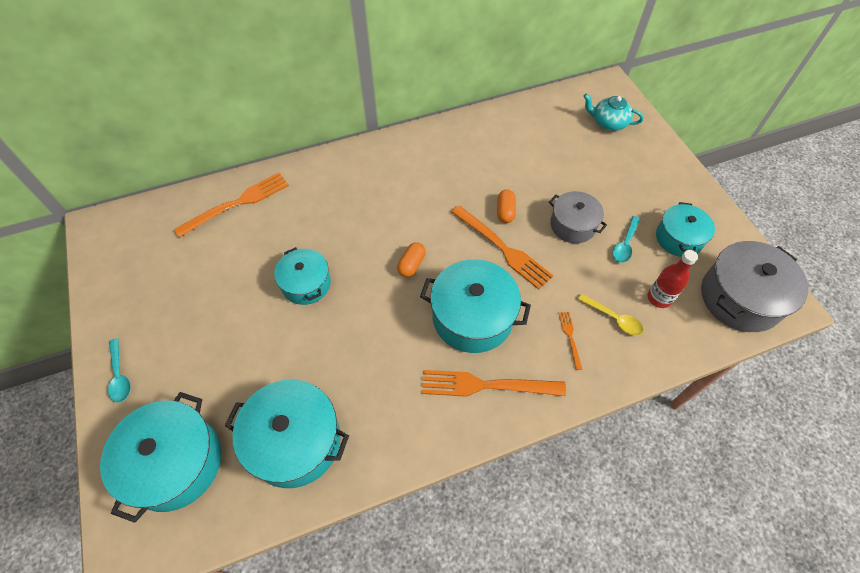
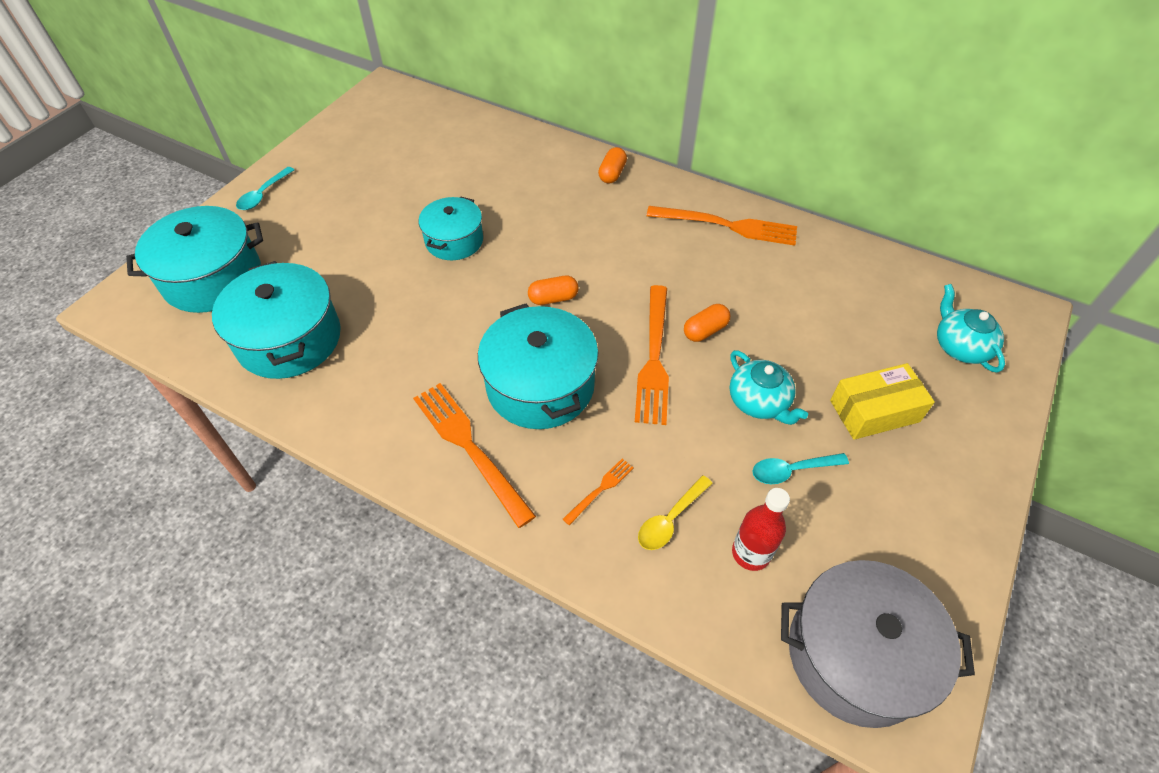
camera: 50 degrees right, 5 degrees down
orange fork [174,173,289,237] -> orange fork moved to [646,206,797,246]
grey pot [549,191,607,243] -> turquoise teapot [730,350,808,425]
yellow spoon [578,294,644,336] -> yellow spoon turned 45 degrees clockwise [638,475,712,550]
turquoise pot [656,202,715,257] -> none
none -> orange capsule [598,147,627,184]
none -> yellow box [830,363,935,440]

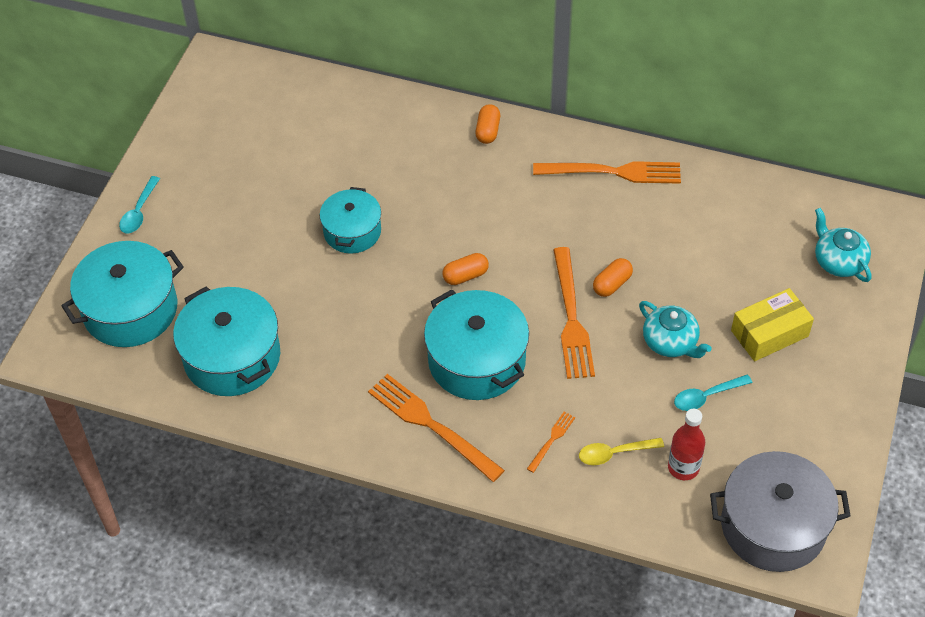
camera: 10 degrees left, 0 degrees up
yellow spoon [638,475,712,550] -> yellow spoon turned 45 degrees clockwise [579,438,664,465]

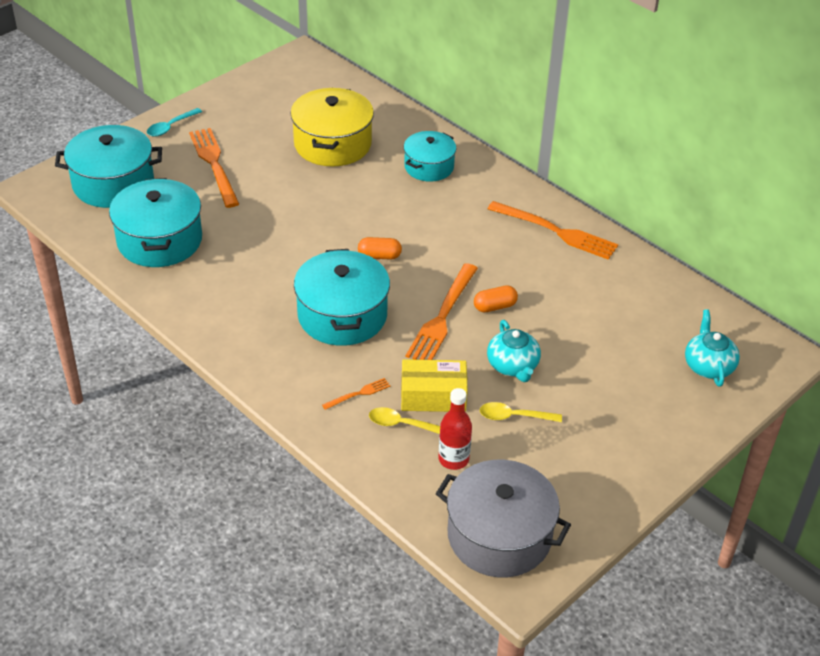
camera: 25 degrees right, 10 degrees down
turquoise pot [320,187,381,254] -> turquoise pot moved to [404,131,456,182]
orange fork [368,374,505,482] -> orange fork moved to [189,128,239,208]
orange capsule [475,104,500,144] -> none
turquoise spoon [674,375,752,411] -> yellow spoon [480,402,562,422]
yellow box [731,288,814,361] -> yellow box moved to [401,359,468,412]
none -> yellow pot [290,88,374,167]

